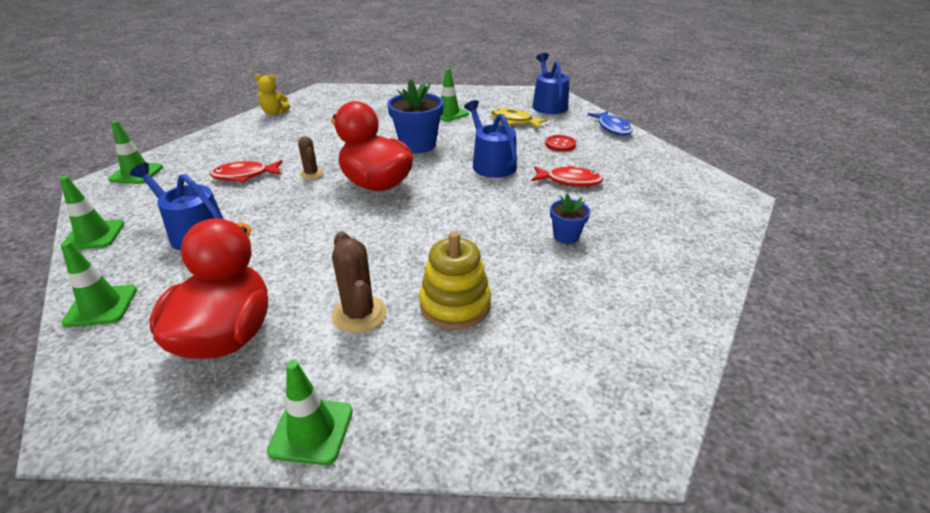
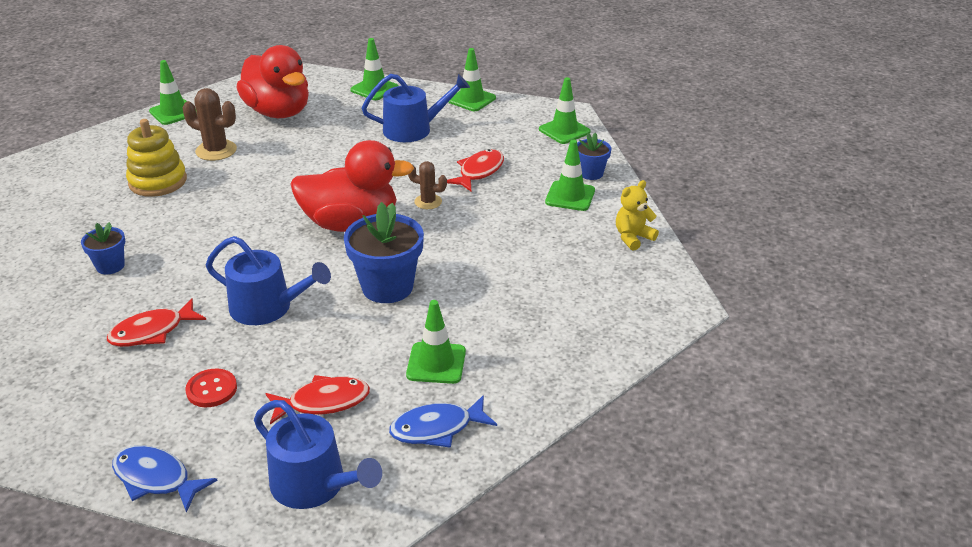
camera: 135 degrees right, 0 degrees up
yellow fish [491,108,548,129] -> red fish [266,375,370,424]
none -> blue fish [389,395,497,448]
none -> green traffic cone [545,140,595,211]
none -> blue flower pot [577,133,611,180]

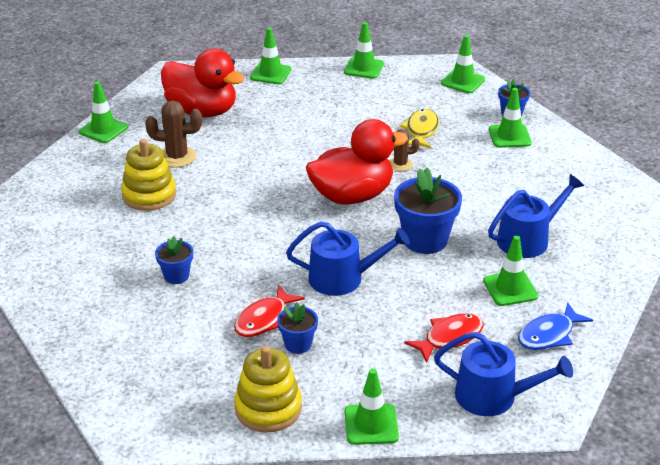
camera: 20 degrees left, 0 degrees up
blue fish [112,446,218,513] -> green traffic cone [345,368,399,445]
red button [185,369,237,407] -> none
blue watering can [362,74,470,142] -> blue watering can moved to [488,174,584,258]
red fish [447,149,504,191] -> yellow fish [400,109,439,149]
yellow teddy bear [616,180,659,251] -> none
none -> yellow stacking toy [234,346,302,432]
none -> blue flower pot [277,302,318,354]

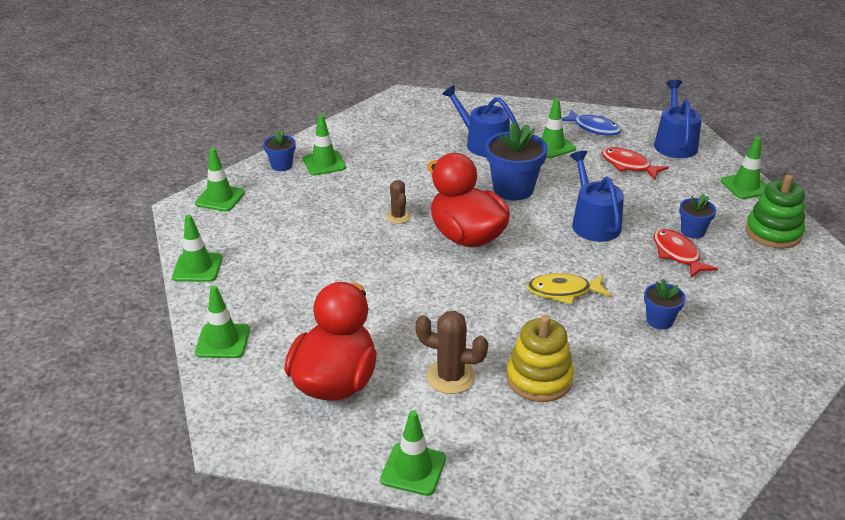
camera: 105 degrees left, 0 degrees up
brown cactus [145,101,202,168] -> brown cactus turned 60 degrees counterclockwise [415,311,488,394]
red fish [234,285,305,337] -> red fish turned 135 degrees counterclockwise [653,229,718,278]
yellow stacking toy [234,346,302,432] -> green stacking toy [745,175,805,249]
yellow fish [400,109,439,149] -> yellow fish moved to [527,273,611,305]

